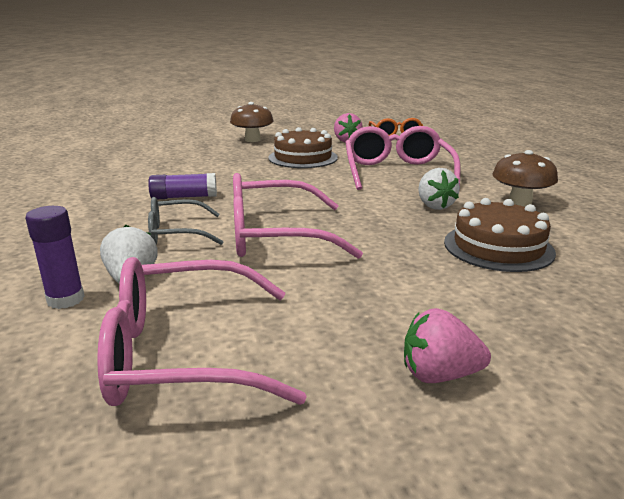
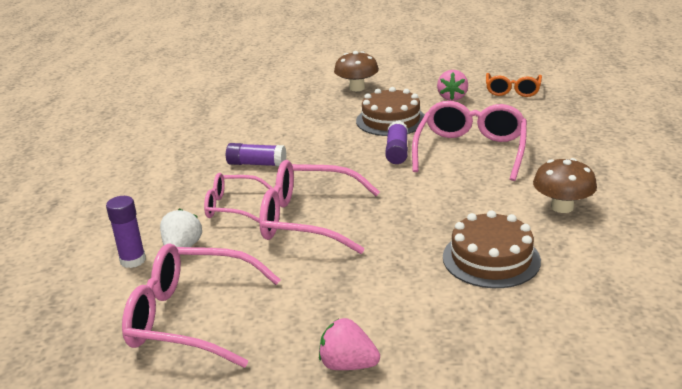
camera: 20 degrees right, 5 degrees up
grey glasses [148,197,223,245] -> pink glasses [204,173,273,223]
white strawberry [418,168,460,210] -> none
none -> purple glue stick [385,121,408,164]

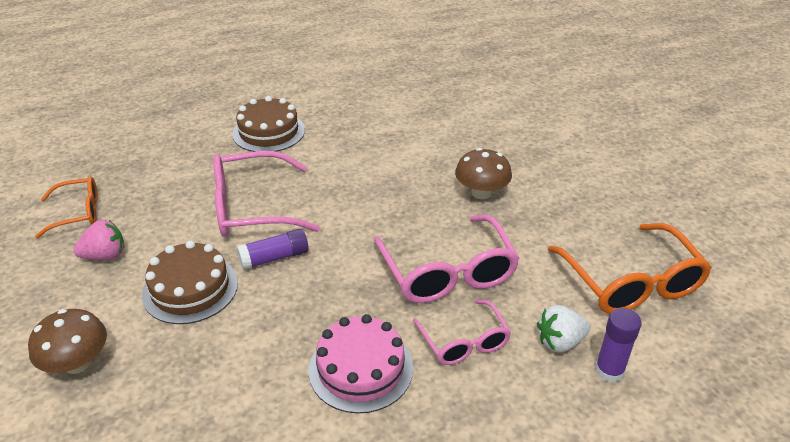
camera: 120 degrees left, 10 degrees up
pink glasses [122,243,281,368] -> orange glasses [548,223,712,314]
purple glue stick [226,143,286,167] -> pink cake [309,314,413,414]
pink strawberry [319,318,380,370] -> none
brown cake [443,210,541,288] -> brown cake moved to [232,96,305,152]
brown mushroom [533,158,597,213] -> brown mushroom moved to [455,148,512,199]

